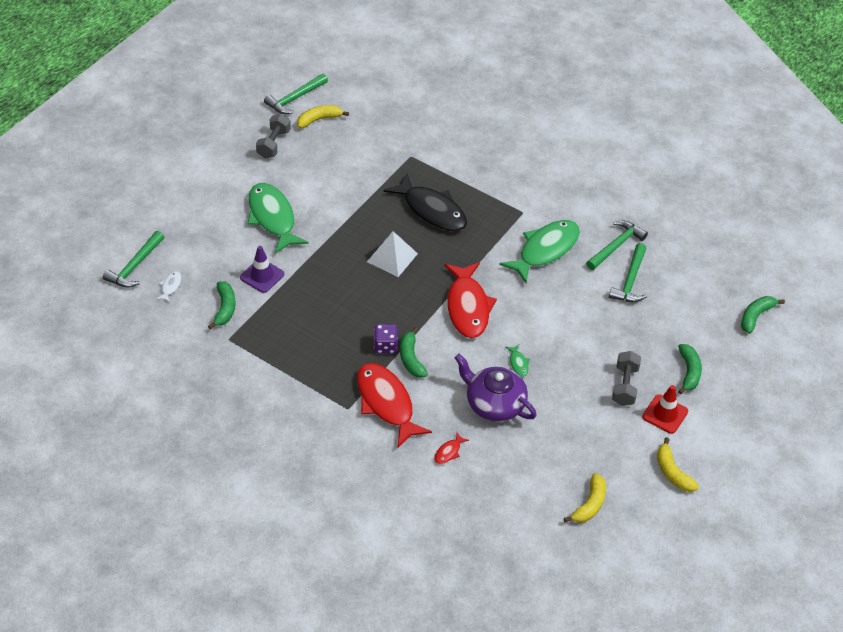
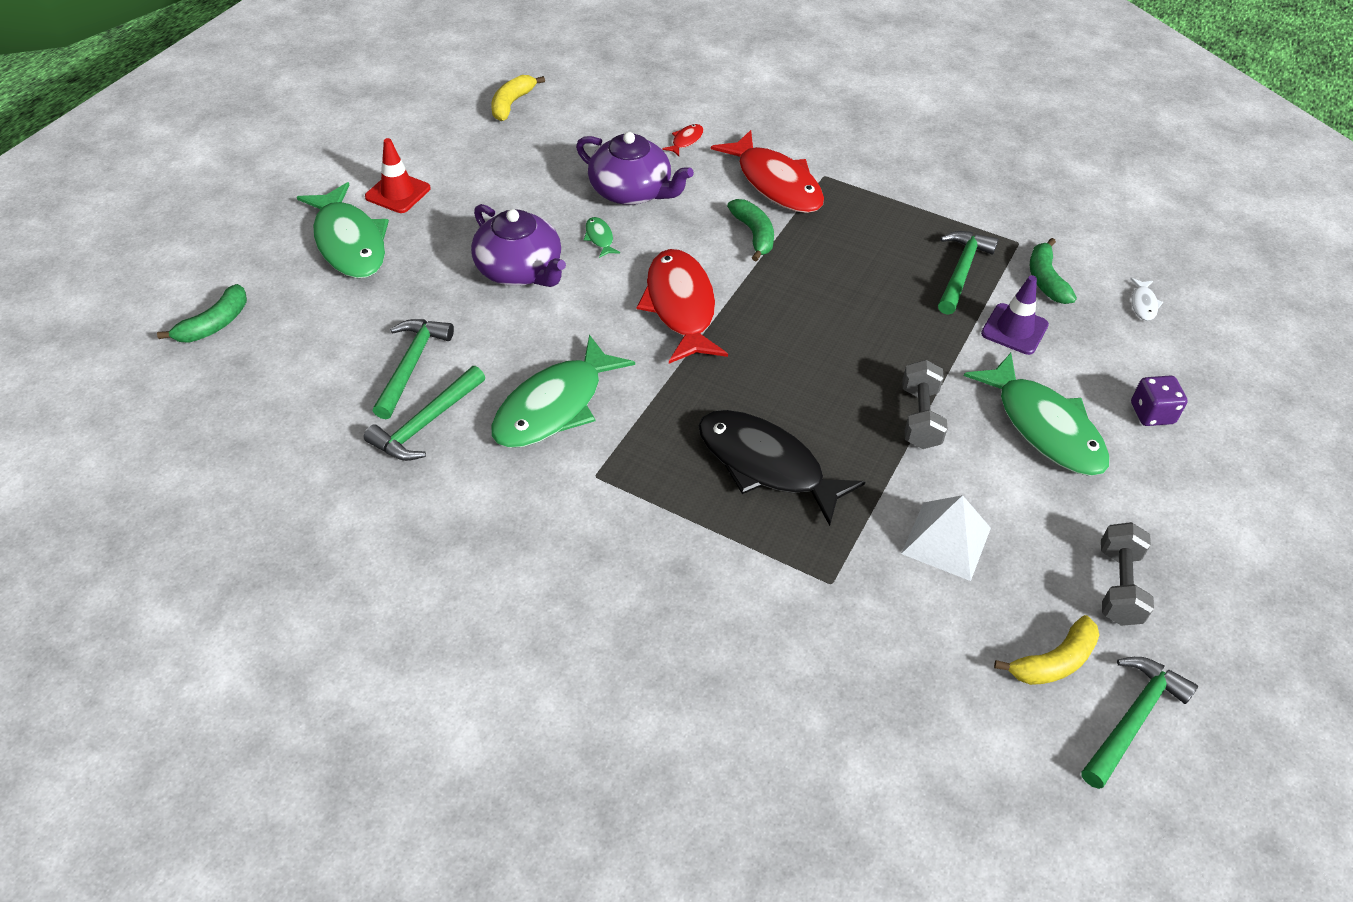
camera: 175 degrees right, 0 degrees up
green hammer [103,231,164,288] -> green hammer moved to [938,231,999,315]
white pyramid [367,231,418,277] -> white pyramid moved to [901,495,991,581]
purple dice [374,324,398,353] -> purple dice moved to [1131,375,1188,426]
grey dumbbell [612,351,641,406] -> grey dumbbell moved to [902,360,948,449]
yellow banana [657,437,699,492] -> none
green banana [678,344,702,394] -> green fish [297,182,389,278]
none -> purple teapot [471,204,566,287]

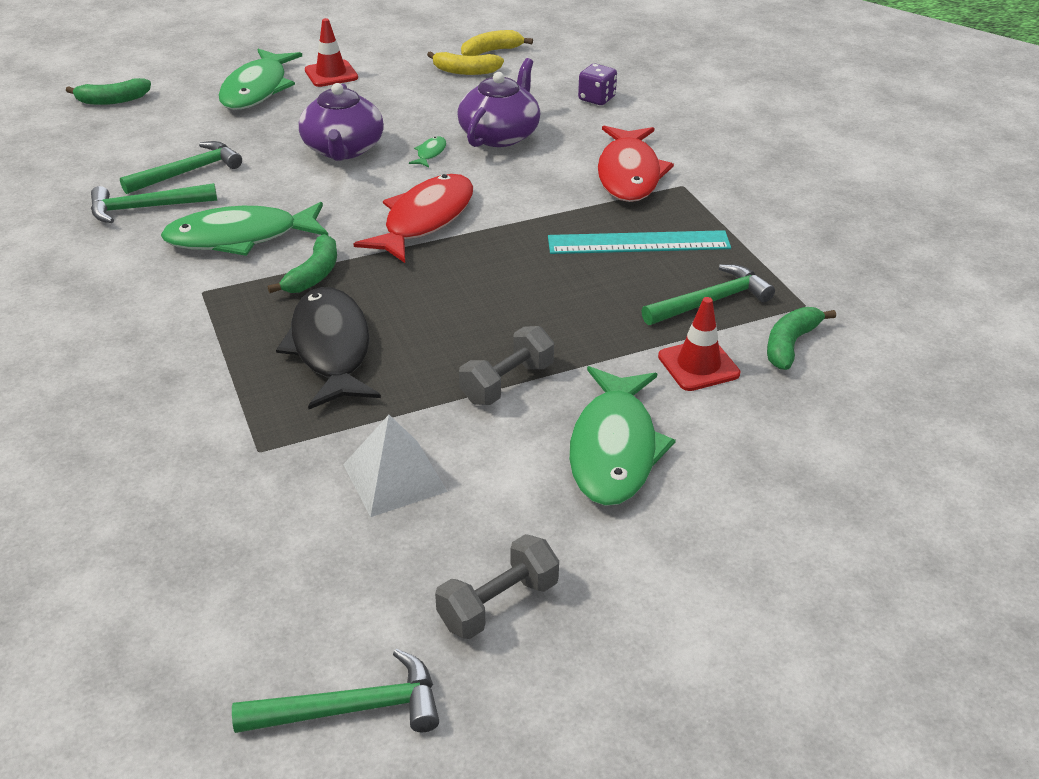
camera: 40 degrees right, 10 degrees down
purple teapot [576,132,694,205] -> purple teapot turned 135 degrees counterclockwise [457,58,540,147]
red fish [662,124,704,156] -> none
green banana [727,199,774,261] -> green banana moved to [268,234,337,293]
purple traffic cone [981,275,1049,355] -> red traffic cone [658,297,741,391]
yellow banana [994,615,1099,685] -> yellow banana moved to [427,51,504,75]
white fish [1130,278,1163,321] -> none
purple dice [1131,375,1188,426] -> purple dice moved to [578,64,617,105]
none -> turquoise ruler [548,230,731,254]

